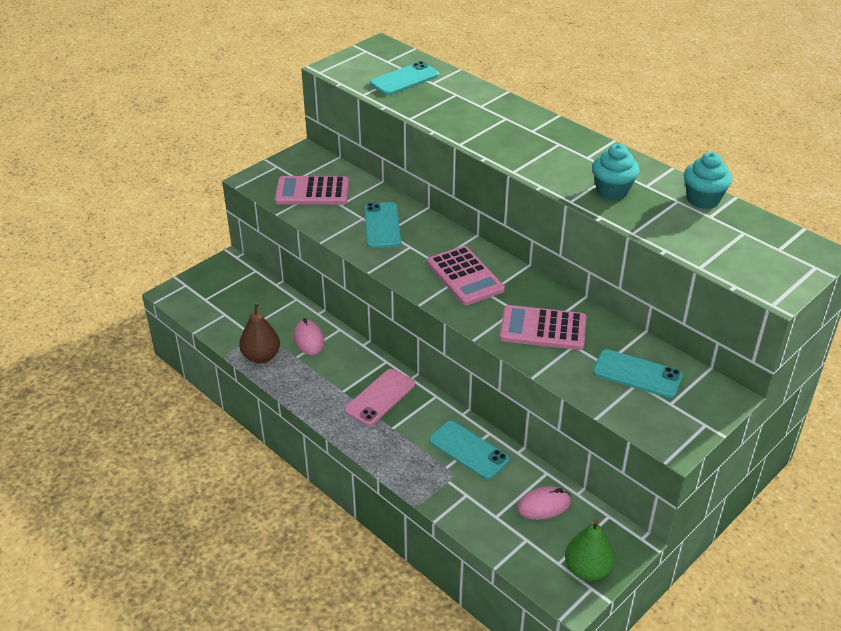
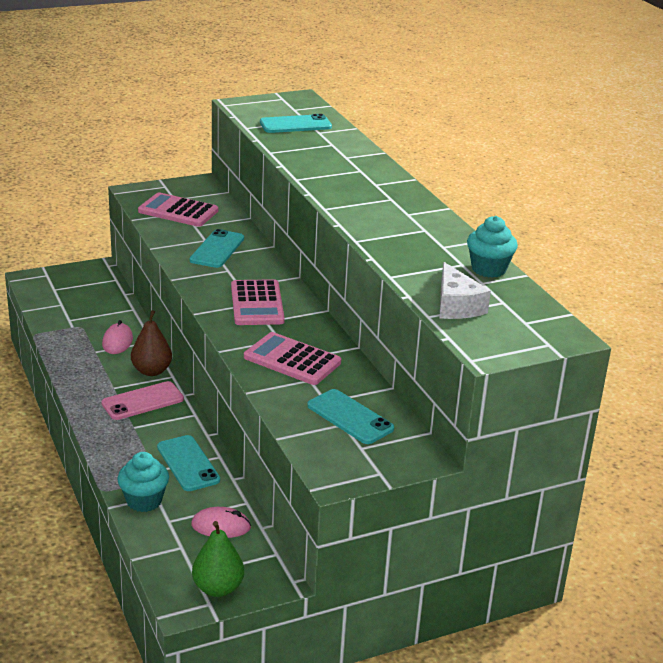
camera: 20 degrees right, 10 degrees down
brown pear [239,303,280,363] -> brown pear moved to [131,310,172,376]
turquoise cupcake [592,144,639,200] -> turquoise cupcake moved to [117,452,169,512]
none -> white cheese [439,262,491,319]

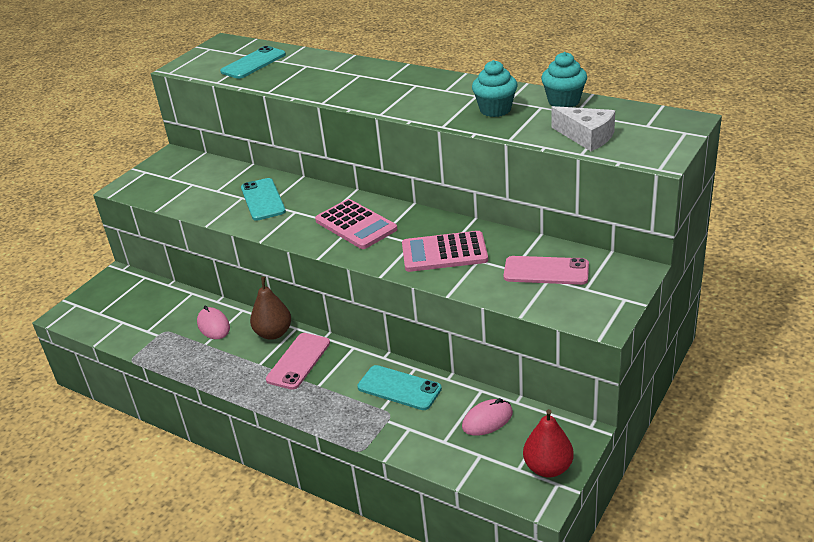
camera: 30 degrees left, 5 degrees up
turquoise cupcake [117,452,169,512] -> turquoise cupcake moved to [472,60,517,117]
pink calculator [138,193,218,227] -> none
green pear [192,521,244,597] -> red pear [523,409,574,477]
turquoise phone [307,389,394,444] -> pink phone [504,256,589,285]

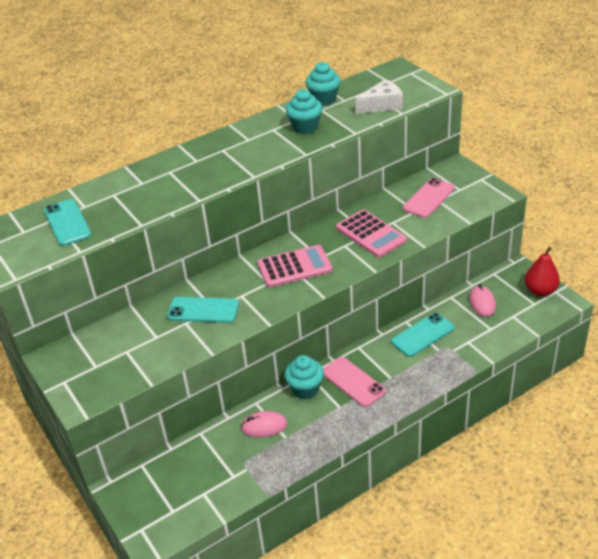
camera: 65 degrees left, 5 degrees up
brown pear [250,277,291,340] -> turquoise cupcake [284,355,324,400]
pink calculator [402,231,488,272] -> pink calculator turned 60 degrees counterclockwise [336,209,407,258]

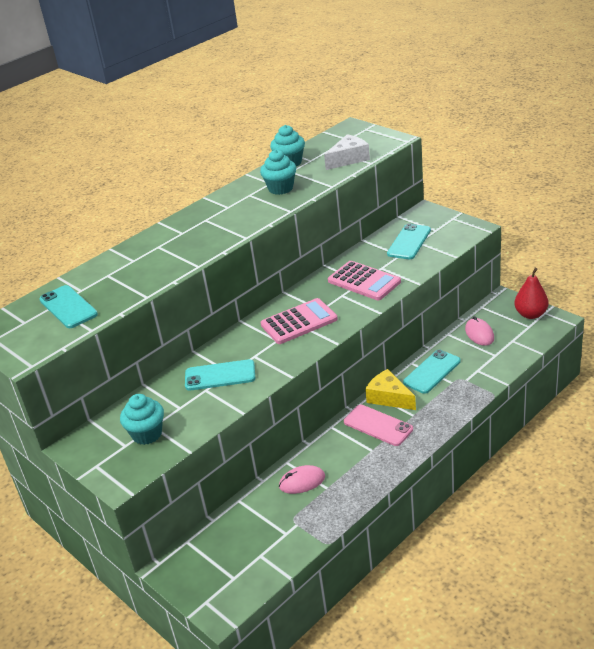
camera: 10 degrees left, 5 degrees down
turquoise cupcake [284,355,324,400] -> turquoise cupcake moved to [120,394,164,445]
pink phone [403,178,455,218] -> turquoise phone [387,223,431,259]
none -> yellow cheese [365,369,416,410]

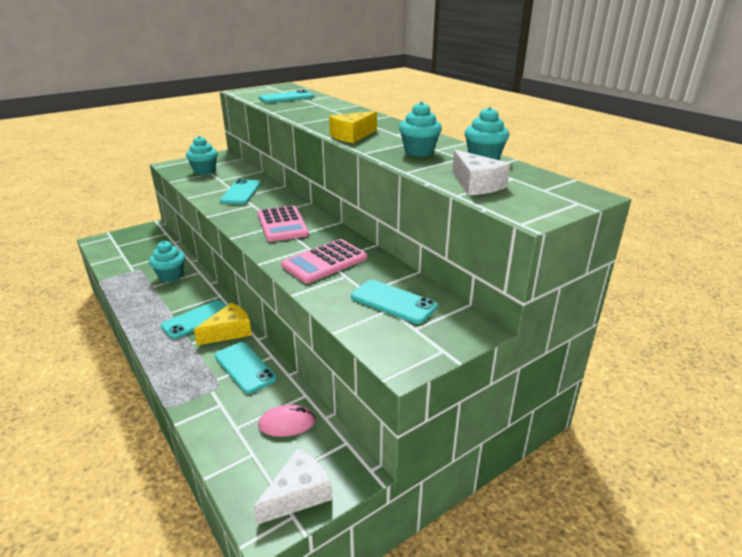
camera: 95 degrees right, 5 degrees down
pink mouse [279,465,325,494] -> turquoise cupcake [149,241,185,282]
pink phone [344,405,413,446] -> turquoise phone [161,300,227,339]
red pear [514,268,549,319] -> white cheese [253,448,332,525]
none -> yellow cheese [329,111,377,143]

